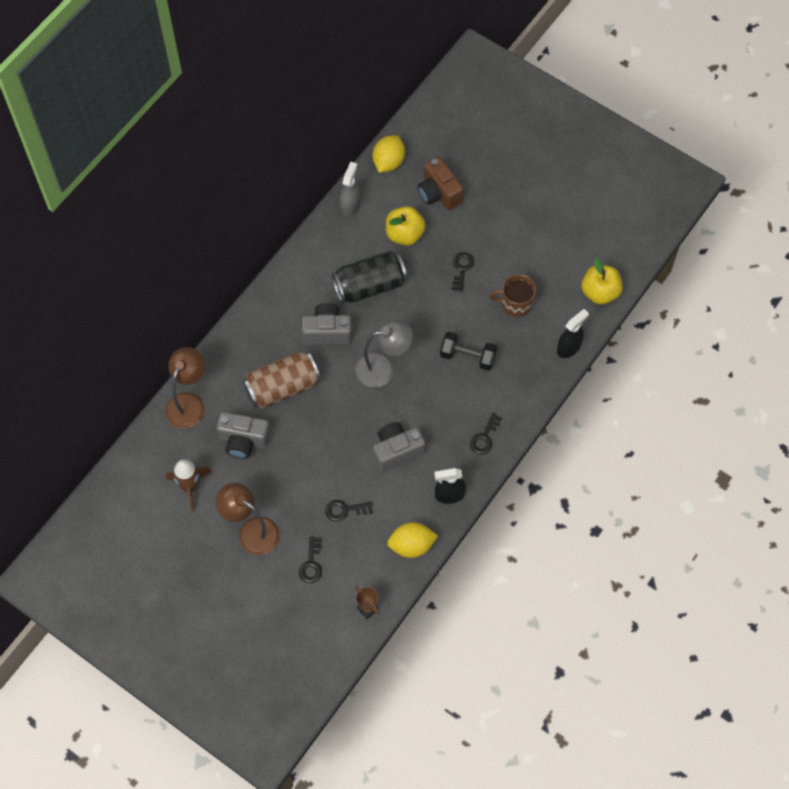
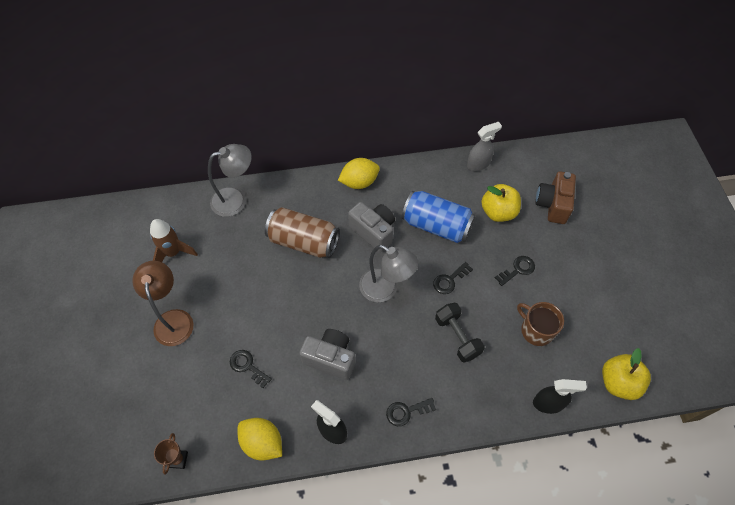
camera: 45 degrees right, 5 degrees down
brown lamp [165,347,205,428] -> grey lamp [208,144,252,217]
grey camera [216,412,270,459] -> none
black key [299,537,322,583] -> black key moved to [433,262,473,294]
black can [332,251,407,303] -> blue can [402,191,475,243]
yellow lemon [373,135,405,173] -> yellow lemon moved to [338,158,380,189]

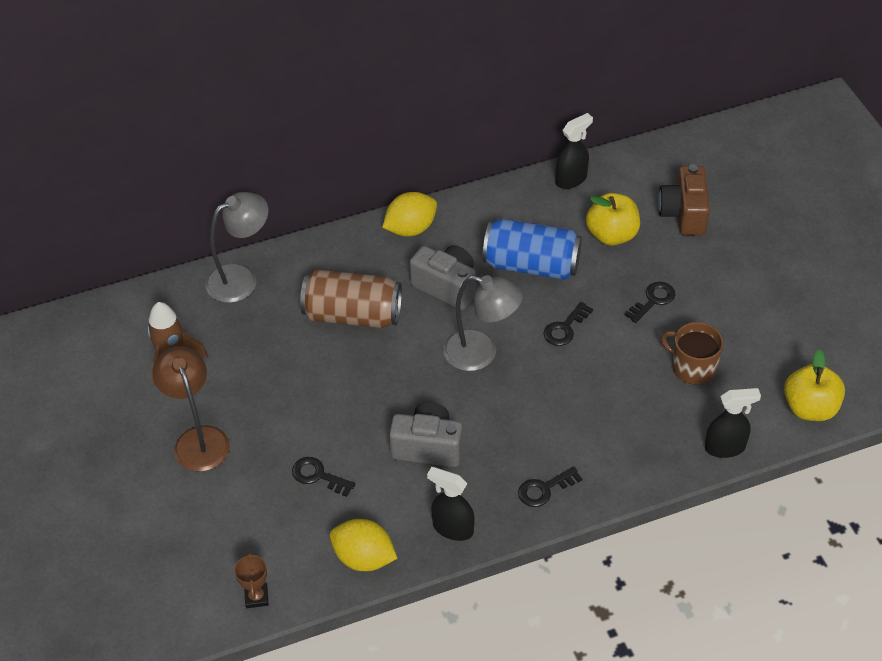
camera: 10 degrees left, 10 degrees down
black dumbbell [435,303,485,363] -> none
grey spray bottle [467,122,502,171] -> black spray bottle [556,113,593,189]

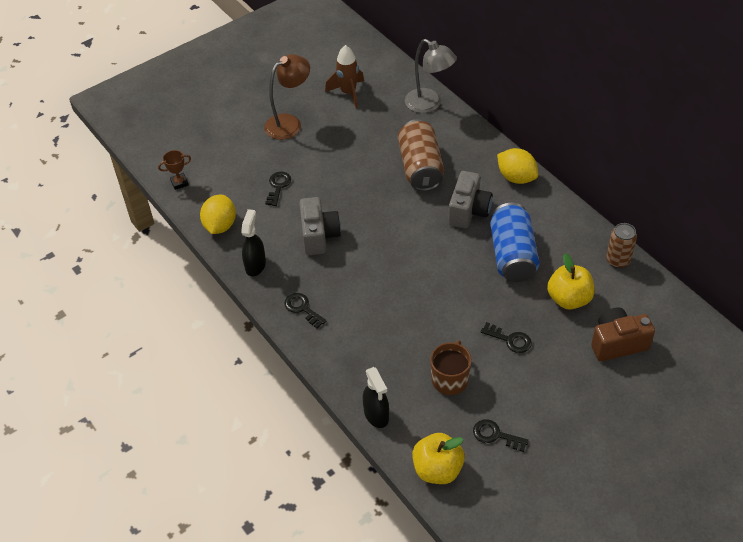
camera: 75 degrees right, 0 degrees up
grey lamp [443,275,523,371] -> none
black key [544,302,593,346] -> black key moved to [473,419,529,452]
black spray bottle [556,113,593,189] -> brown can [606,223,637,268]

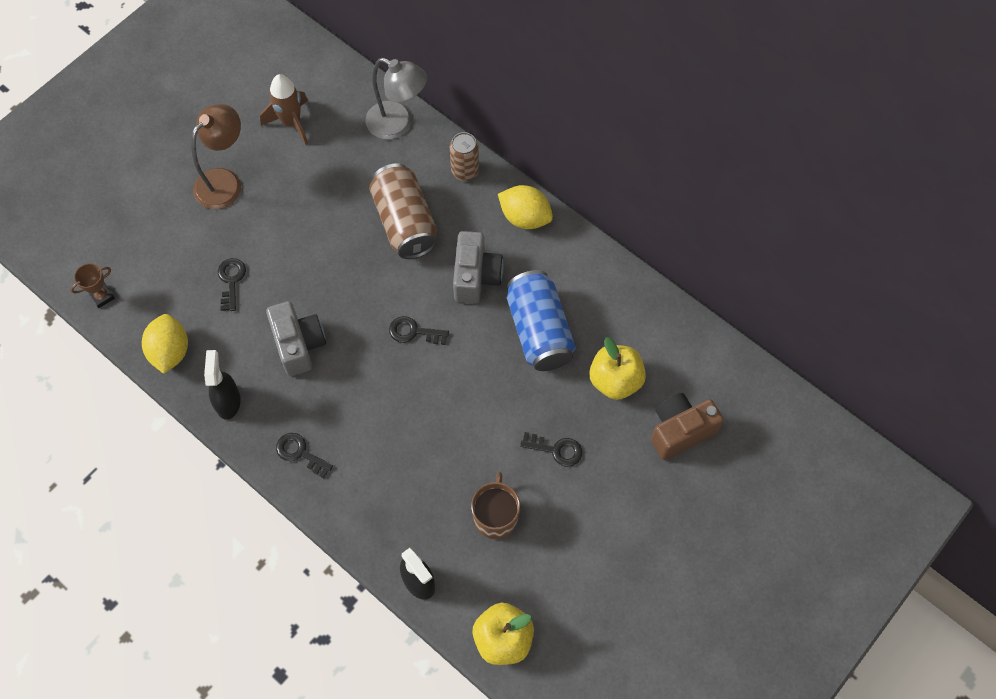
camera: 15 degrees left, 15 degrees up
black key [473,419,529,452] -> black key moved to [389,316,449,345]
brown can [606,223,637,268] -> brown can moved to [450,132,479,181]

